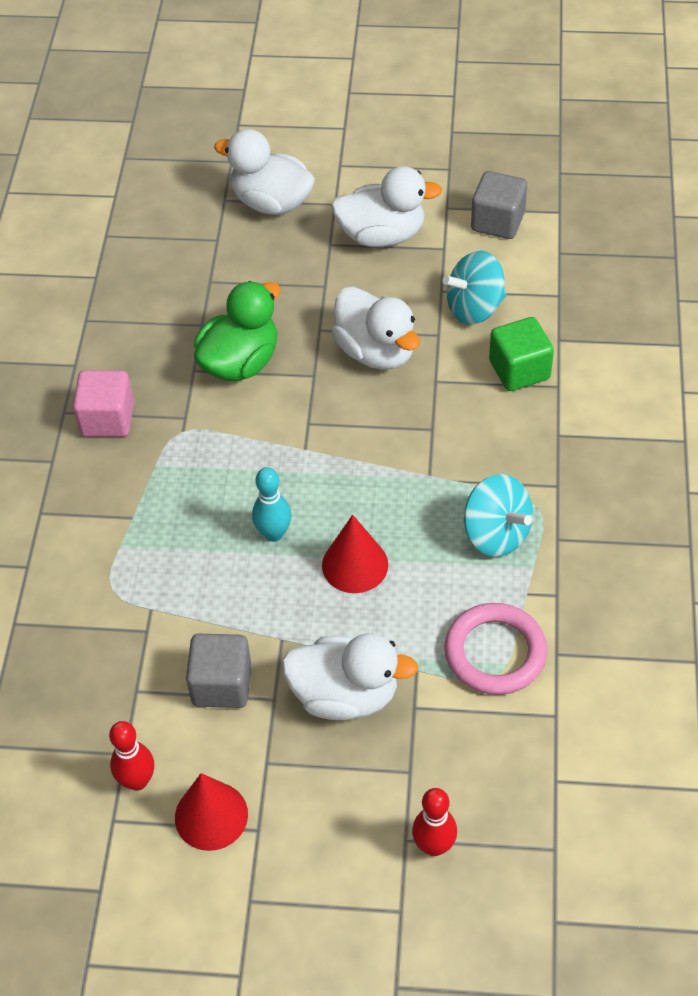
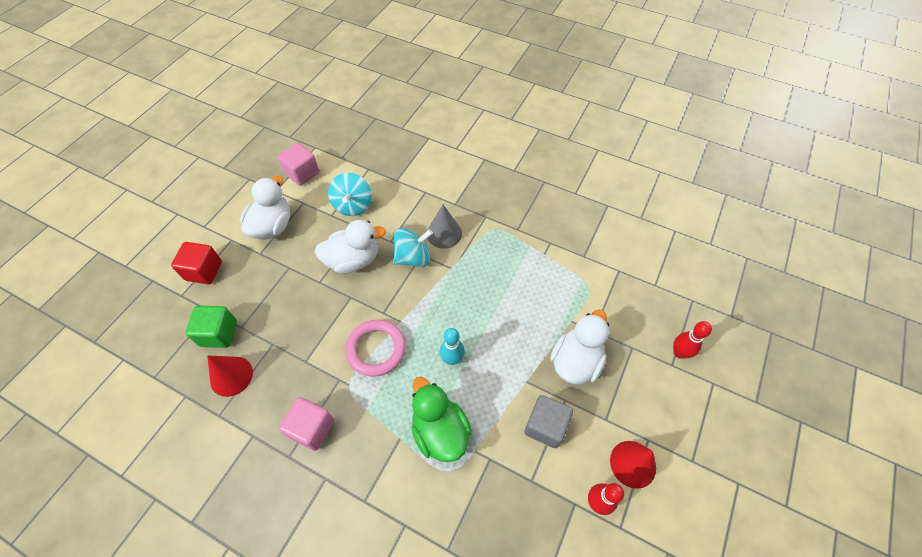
camera: 70 degrees left, 5 degrees up
green duck [194,281,281,381] -> green duck moved to [412,377,472,462]
white duck [214,129,315,215] -> red cube [171,242,222,284]
red cone [322,515,388,593] -> red cone moved to [207,355,253,397]
pink ring [444,603,547,695] -> pink ring moved to [345,320,406,377]
turquoise spinning top [464,474,533,557] -> turquoise spinning top moved to [393,228,433,267]
grey cube [471,171,527,239] -> pink cube [278,143,319,186]
green cube [489,317,554,391] -> green cube moved to [186,306,237,348]
none -> grey cone [427,204,462,249]

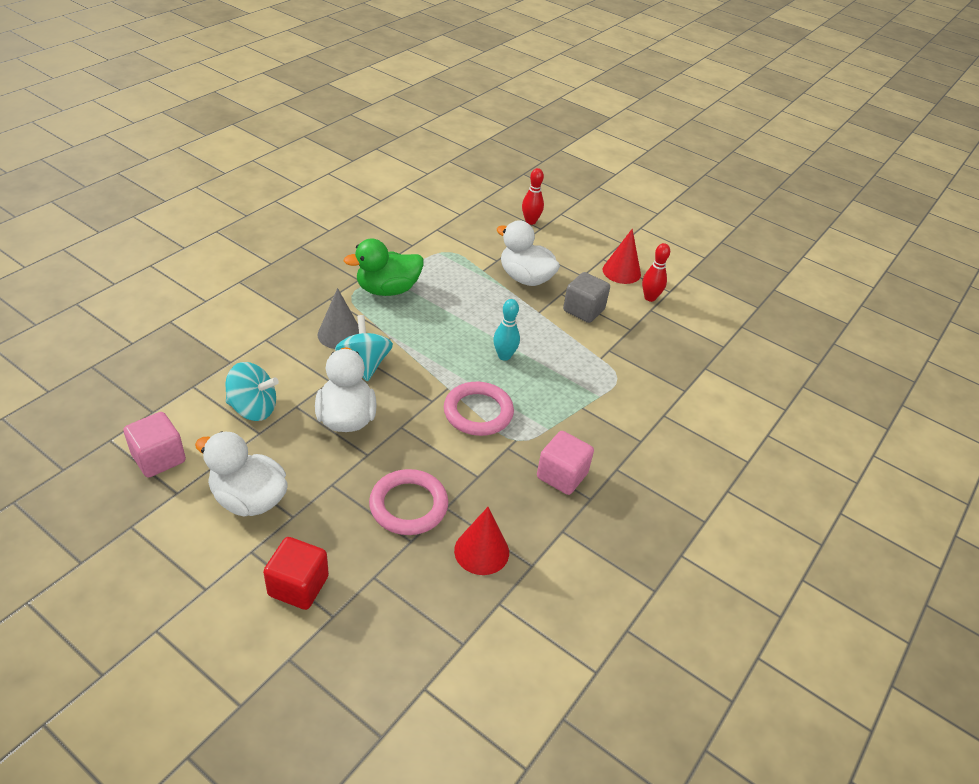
camera: 85 degrees left, 15 degrees down
green cube [186,306,237,348] -> none
green duck [412,377,472,462] -> green duck moved to [344,239,423,296]
none -> pink ring [369,469,448,535]

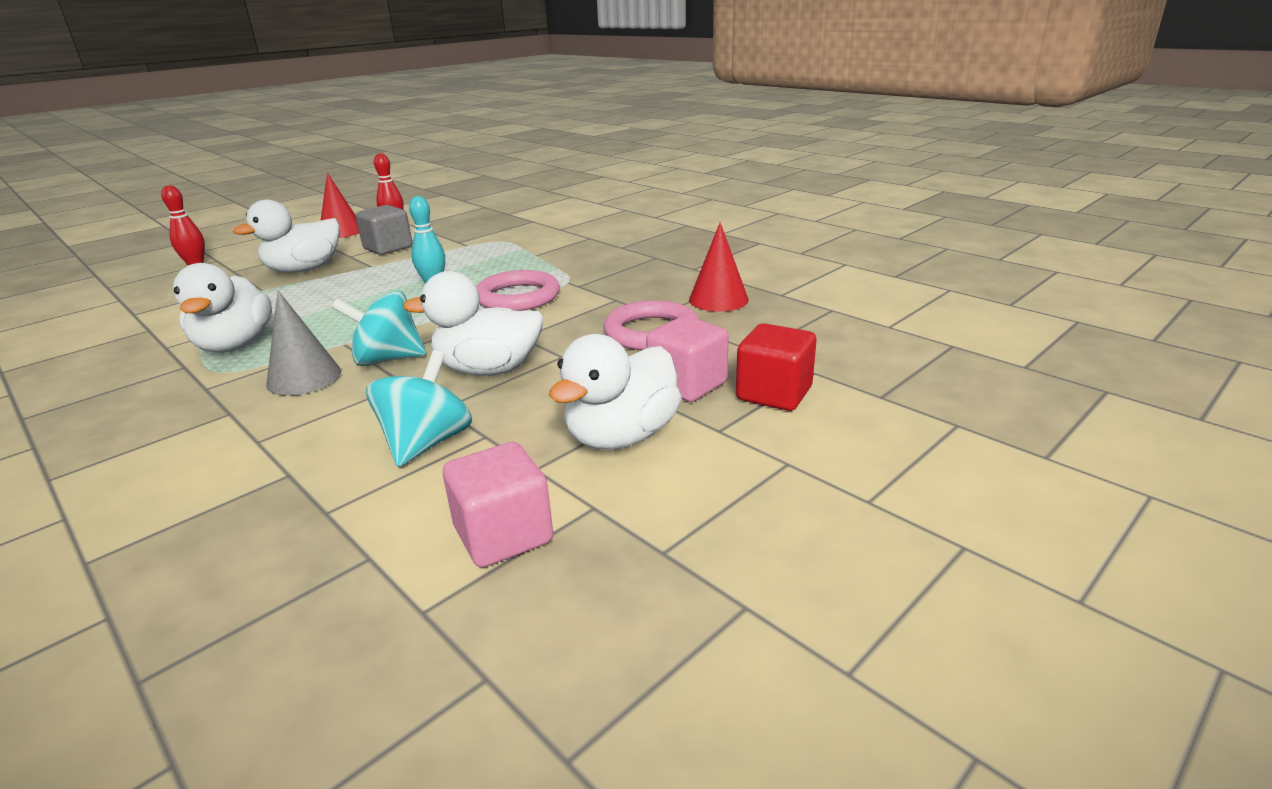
camera: 75 degrees left, 15 degrees down
green duck [344,239,423,296] -> white duck [173,263,272,353]
pink cube [537,431,594,495] -> pink cube moved to [646,316,729,402]

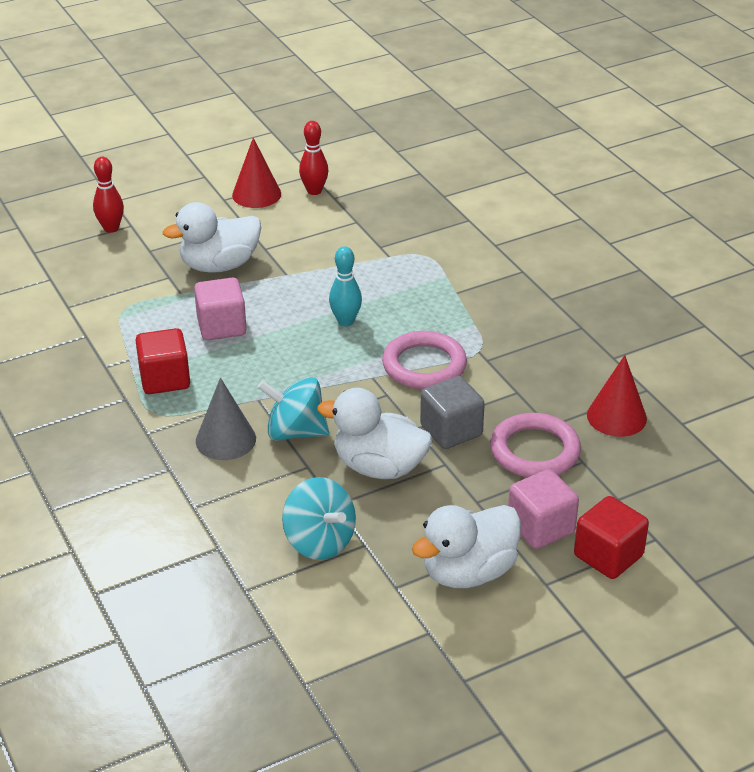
camera: 15 degrees right, 10 degrees up
white duck [173,263,272,353] -> red cube [135,328,190,394]
grey cube [356,205,412,255] -> grey cube moved to [420,376,485,449]
turquoise spinning top [366,350,472,467] -> turquoise spinning top turned 105 degrees clockwise [282,477,356,560]
pink cube [443,442,553,567] -> pink cube moved to [194,277,247,340]

